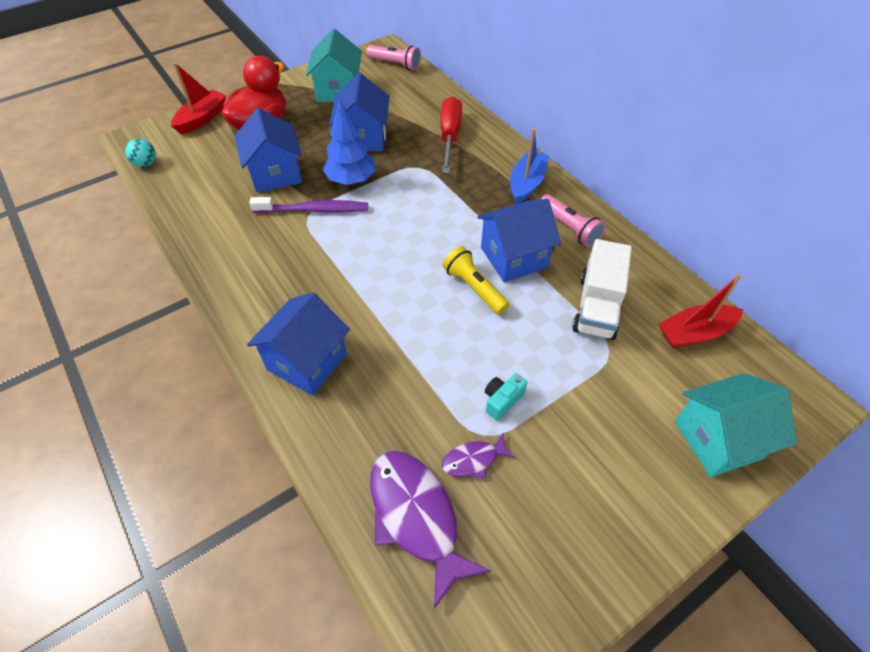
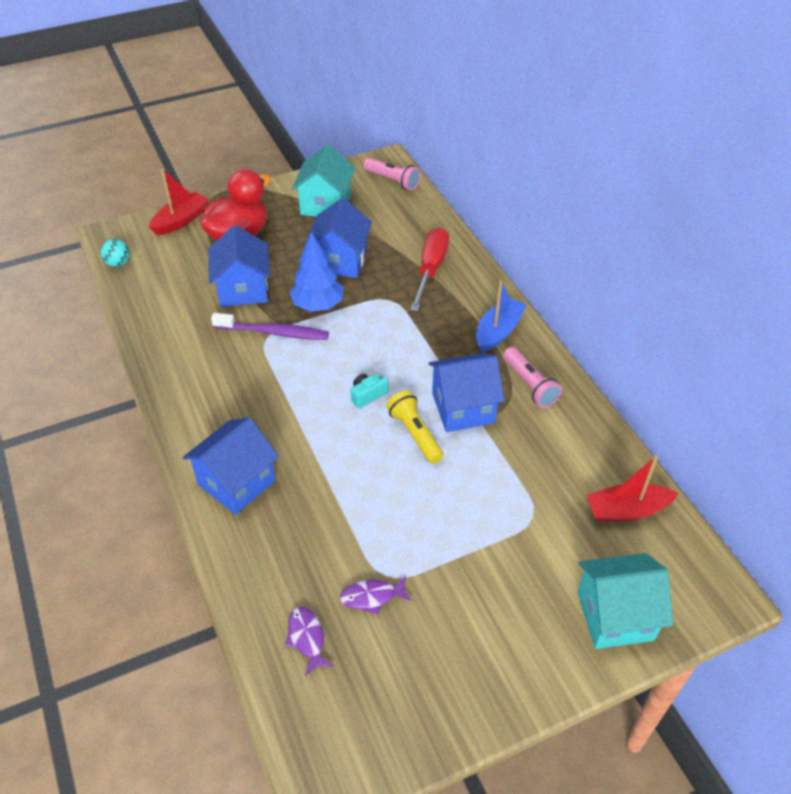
camera: 10 degrees right, 5 degrees down
purple fish [370,451,491,609] -> purple fish [285,606,333,676], size x0.50
turquoise camera [485,373,527,421] -> turquoise camera moved to [351,372,389,409]
white truck [572,239,632,340] -> none

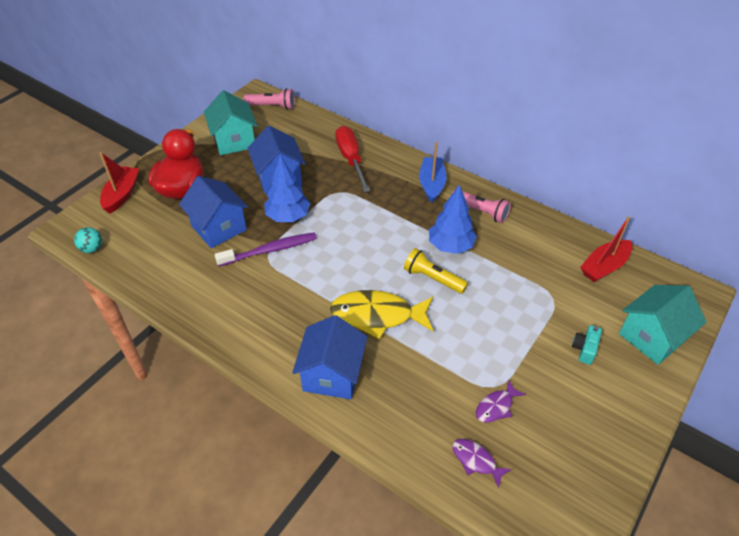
camera: 30 degrees left, 0 degrees up
turquoise camera [351,372,389,409] -> turquoise camera moved to [572,325,602,365]
blue house [428,353,505,432] -> blue tree [429,184,477,254]
none -> yellow fish [330,290,433,340]

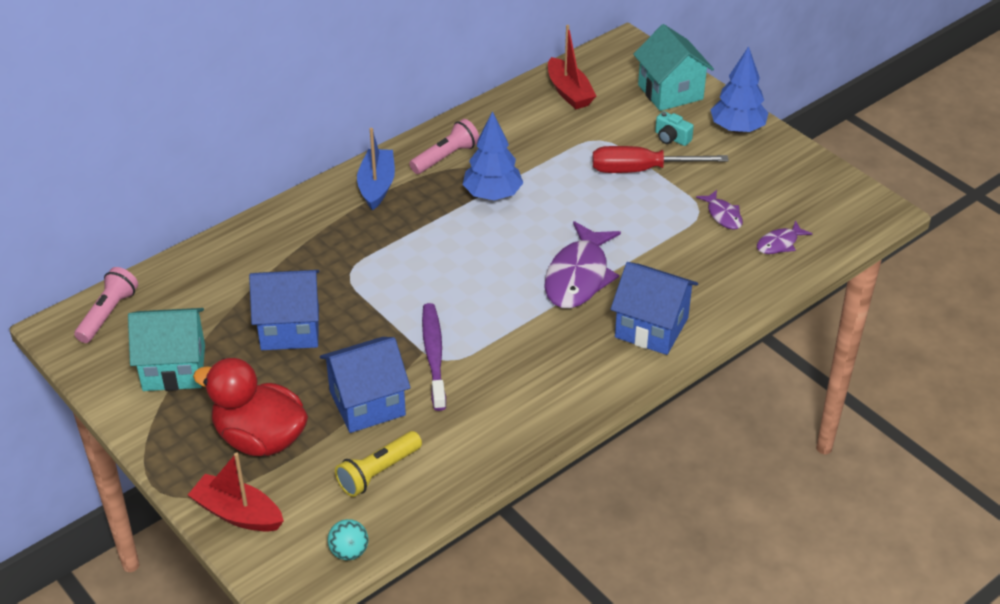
camera: 75 degrees left, 5 degrees down
blue tree [264,155,310,222] -> blue tree moved to [710,46,768,133]
yellow fish [330,290,433,340] -> purple fish [545,221,621,308]
red screwdriver [335,126,370,192] -> red screwdriver moved to [592,146,729,173]
yellow flashlight [404,248,468,294] -> yellow flashlight moved to [335,431,422,497]
blue boat [419,142,447,203] -> blue boat turned 75 degrees clockwise [357,128,395,210]

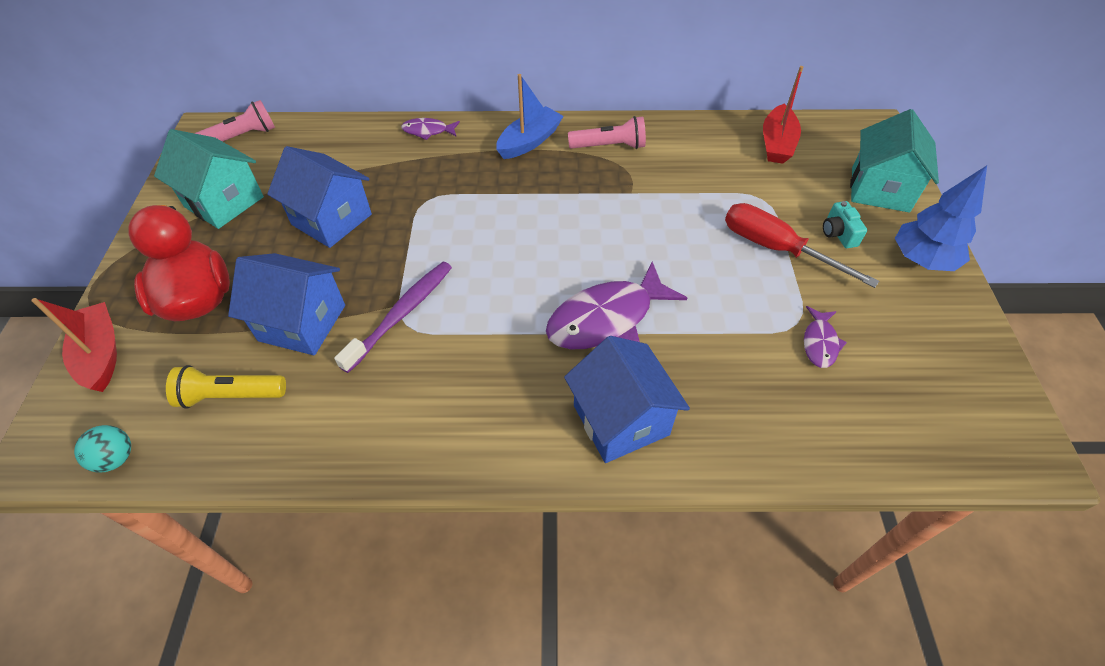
camera: 40 degrees right, 10 degrees up
blue tree [463,111,523,200] -> none
purple fish [757,220,813,254] -> purple fish moved to [401,118,460,140]

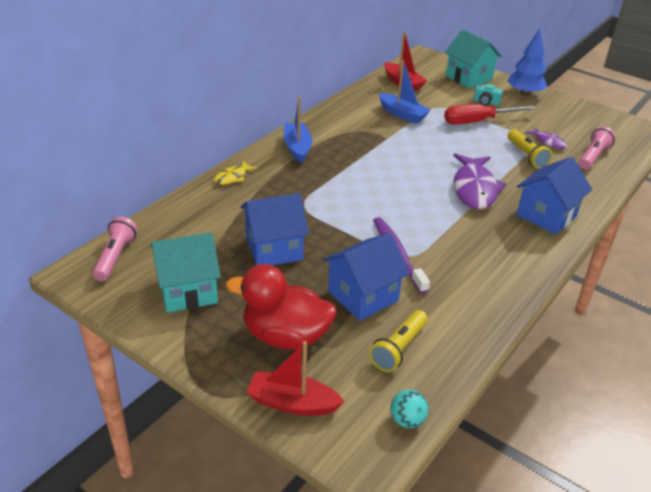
camera: 55 degrees left, 15 degrees down
purple fish [401,118,460,140] -> yellow fish [214,161,257,185]
blue house [564,336,690,463] -> blue house turned 60 degrees counterclockwise [517,157,592,234]
pink flashlight [568,116,646,149] -> pink flashlight moved to [579,126,616,169]
none -> blue boat [378,60,431,124]
none -> yellow flashlight [508,129,553,169]

